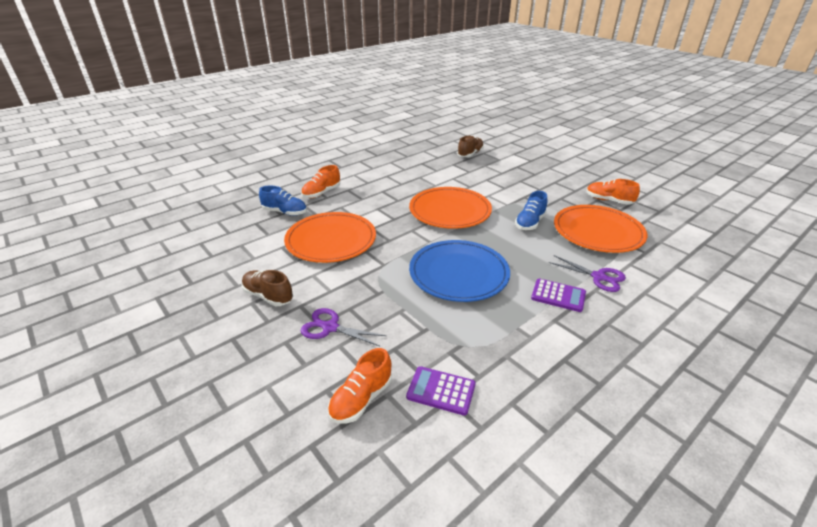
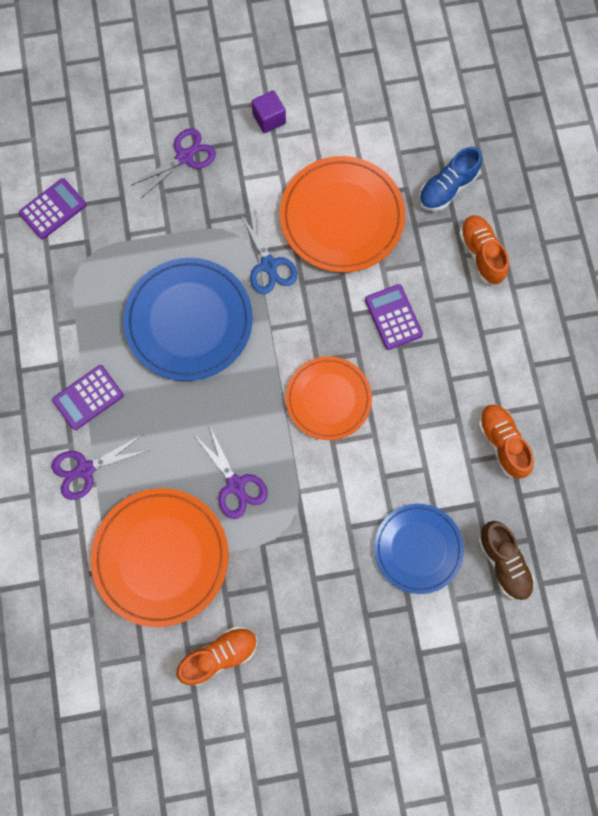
camera: 120 degrees right, 40 degrees up
brown shoe [241,270,293,306] -> purple cube [252,90,286,133]
orange shoe [328,348,392,424] -> orange shoe moved to [478,404,534,479]
orange plate [409,187,492,229] -> orange plate [286,356,372,440], size x0.66
blue shoe [515,191,547,230] -> purple scissors [195,427,268,519]
none -> blue scissors [241,209,297,294]
none -> purple calculator [365,284,423,350]
none -> blue plate [374,504,464,594]

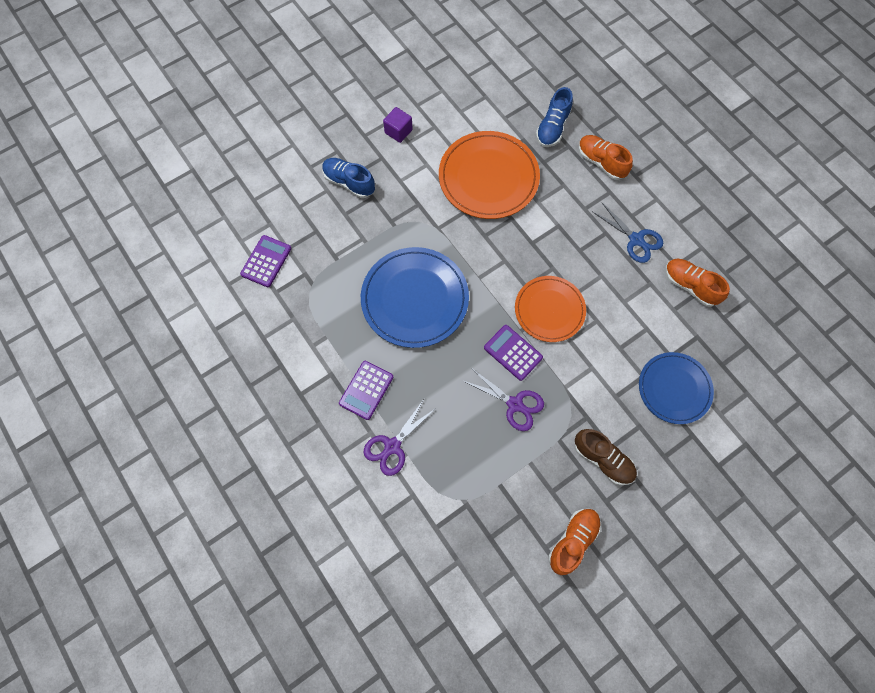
camera: 25 degrees left, 5 degrees down
orange plate [91,488,228,627] -> none
purple scissors [132,128,216,198] -> blue shoe [322,158,375,198]
blue scissors [241,209,297,294] -> blue scissors moved to [592,202,663,263]
purple calculator [365,284,423,350] -> purple calculator moved to [484,325,543,381]
brown shoe [478,521,535,601] -> brown shoe moved to [575,429,637,485]

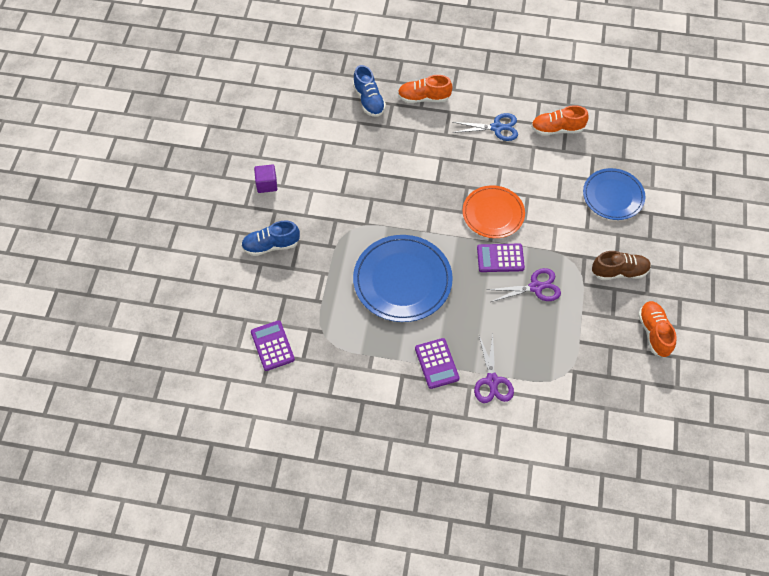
camera: 45 degrees left, 10 degrees down
orange plate [439,131,540,219] -> none

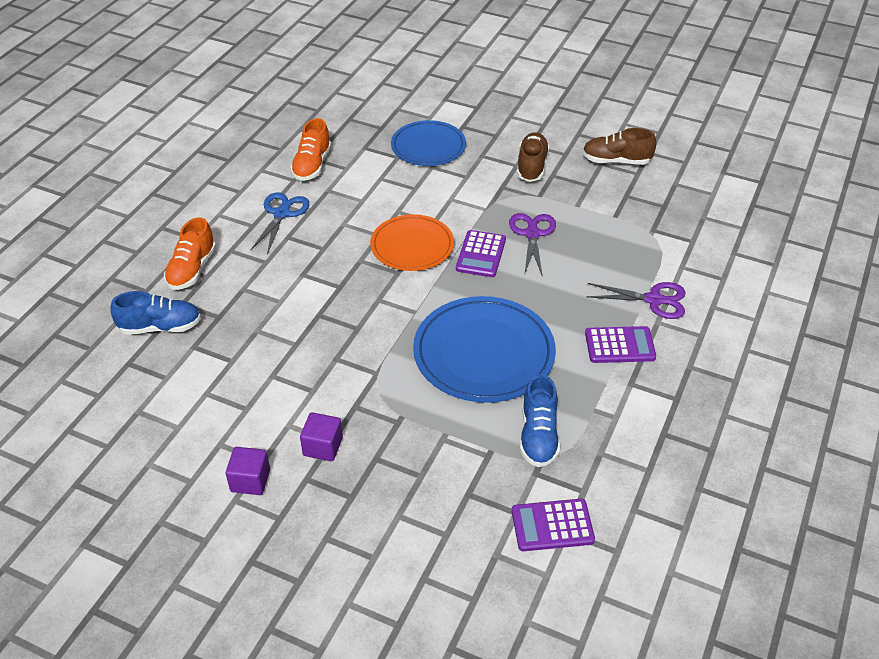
camera: 75 degrees left, 15 degrees down
blue shoe [241,220,300,256] -> blue shoe moved to [520,374,560,467]
orange shoe [638,301,676,358] -> brown shoe [582,128,656,165]
none -> purple cube [300,412,343,461]

